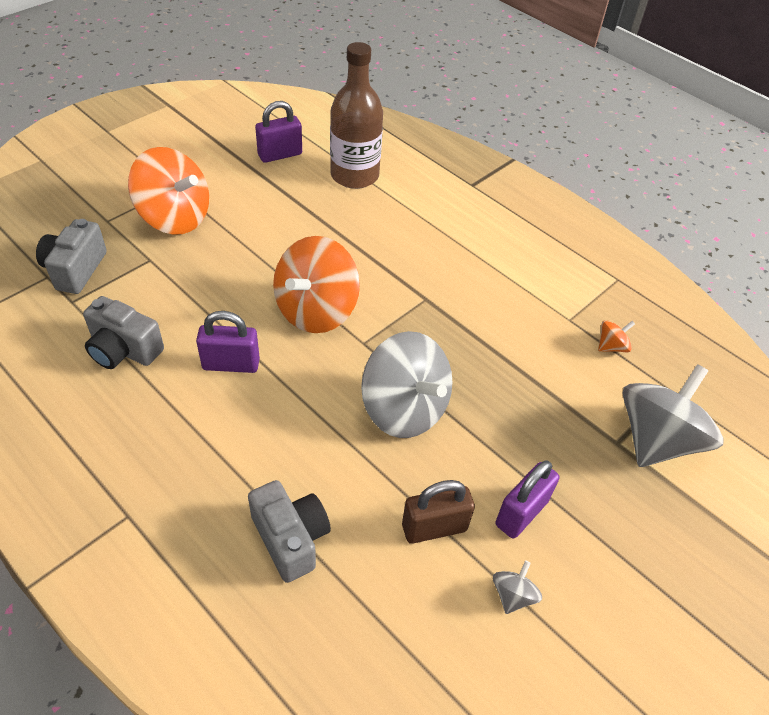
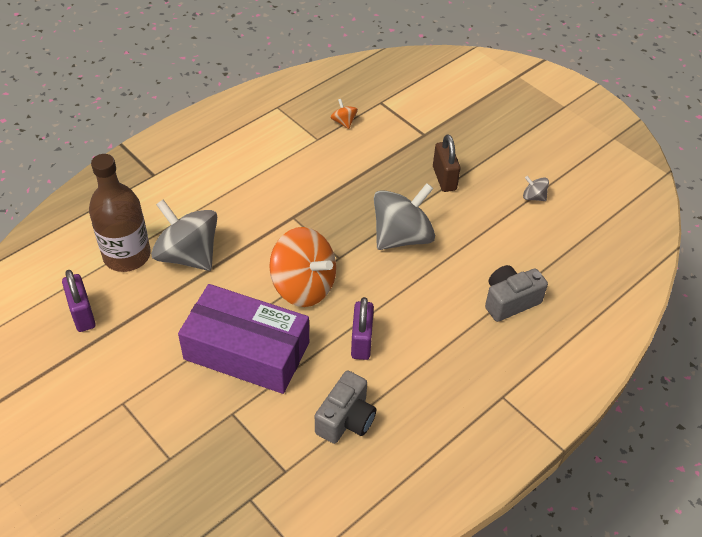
camera: 85 degrees left, 0 degrees up
grey camera [36,219,107,294] -> none
orange spinning top [128,147,209,235] -> none
brown padlock [402,480,475,544] -> brown padlock moved to [433,135,460,192]
purple padlock [495,461,560,539] -> none
grey spinning top [622,364,723,467] -> grey spinning top moved to [151,199,217,271]
none -> purple box [178,284,309,394]

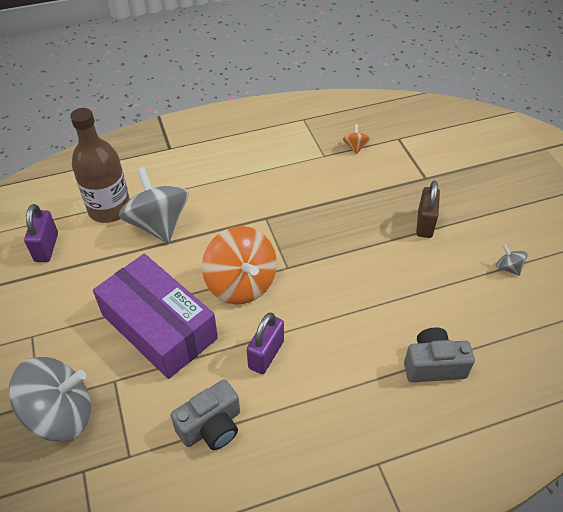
camera: 25 degrees right, 0 degrees up
grey spinning top [374,183,435,250] -> grey spinning top moved to [9,357,91,441]

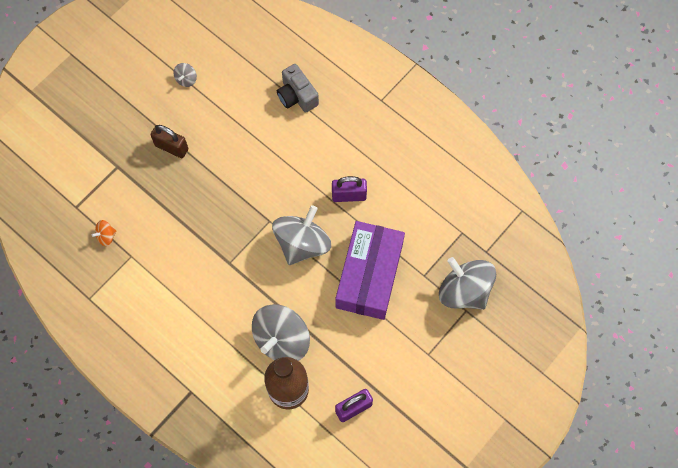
camera: 120 degrees left, 20 degrees up
grey camera [170,379,240,450] -> none
orange spinning top [202,226,277,305] -> grey spinning top [272,205,331,265]
brown padlock [416,181,440,238] -> brown padlock turned 45 degrees clockwise [150,125,188,158]

